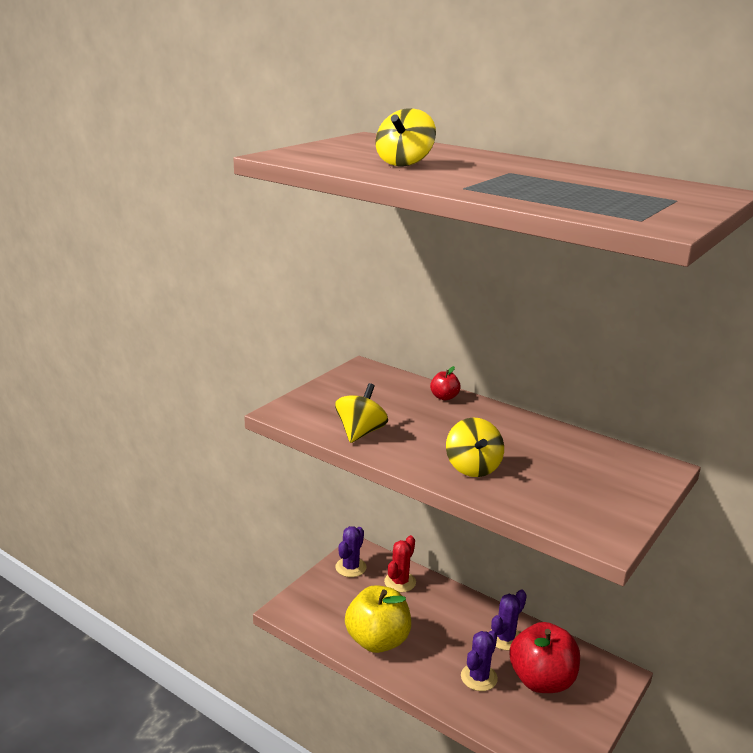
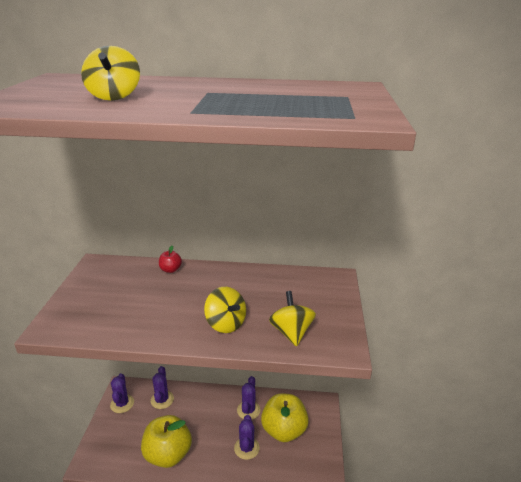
camera: 30 degrees left, 5 degrees up
yellow spinning top [335,383,388,443] -> yellow spinning top moved to [269,291,316,346]
red cactus [384,535,416,592] -> purple cactus [151,366,174,409]
red apple [509,622,580,693] -> yellow apple [261,393,309,442]

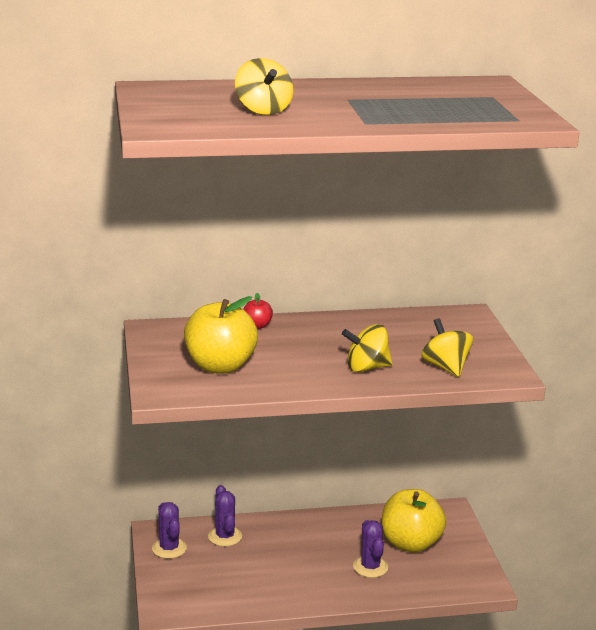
camera: 15 degrees left, 5 degrees down
yellow apple [141,415,192,468] -> yellow apple moved to [184,296,258,374]
yellow spinning top [204,287,246,333] -> yellow spinning top turned 135 degrees clockwise [342,324,393,372]
purple cactus [237,376,260,420] -> none

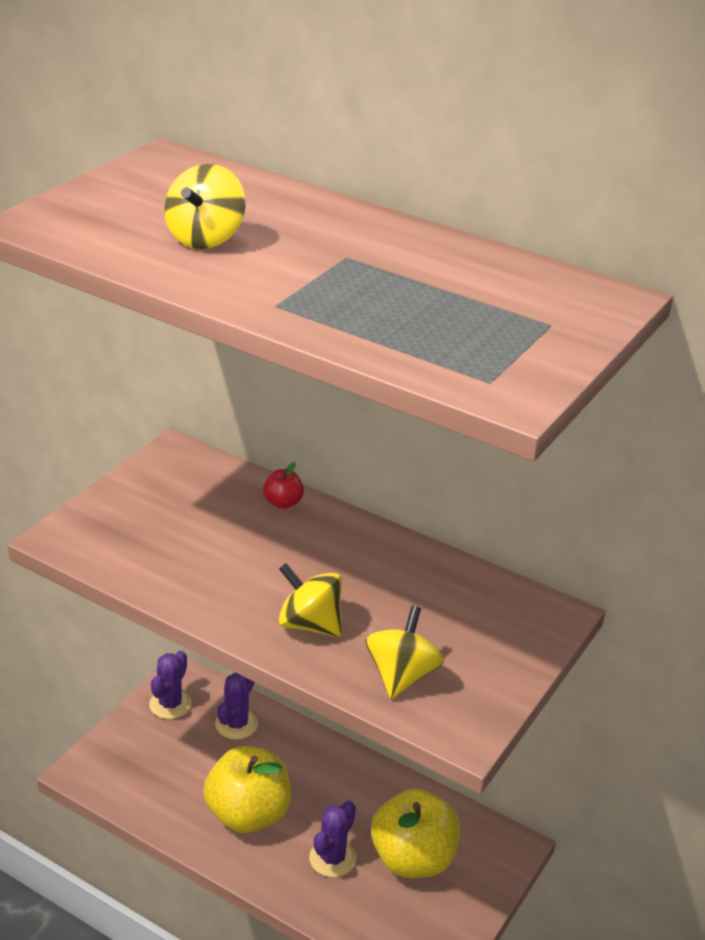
camera: 40 degrees right, 10 degrees up
yellow apple [184,296,258,374] -> yellow apple moved to [203,746,291,833]

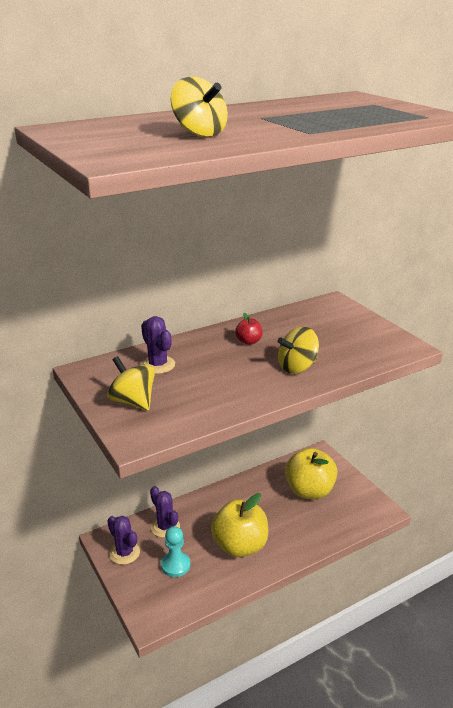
camera: 60 degrees left, 5 degrees down
red apple [263,462,304,509] -> red apple moved to [235,313,263,345]
purple cactus [309,801,356,877] -> purple cactus moved to [140,316,175,374]
yellow spinning top [365,606,444,699] -> yellow spinning top moved to [107,356,155,411]
none -> turquoise pawn [161,526,190,577]

